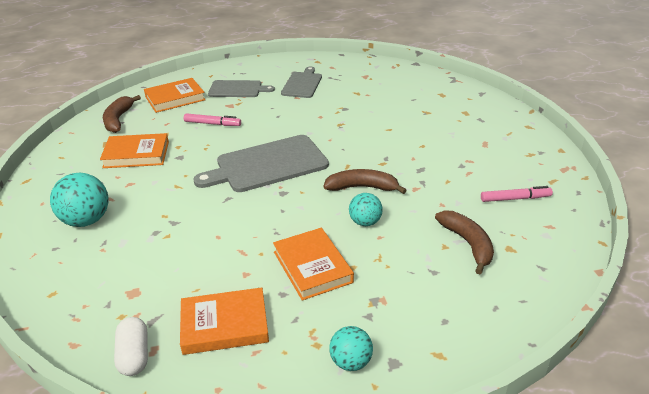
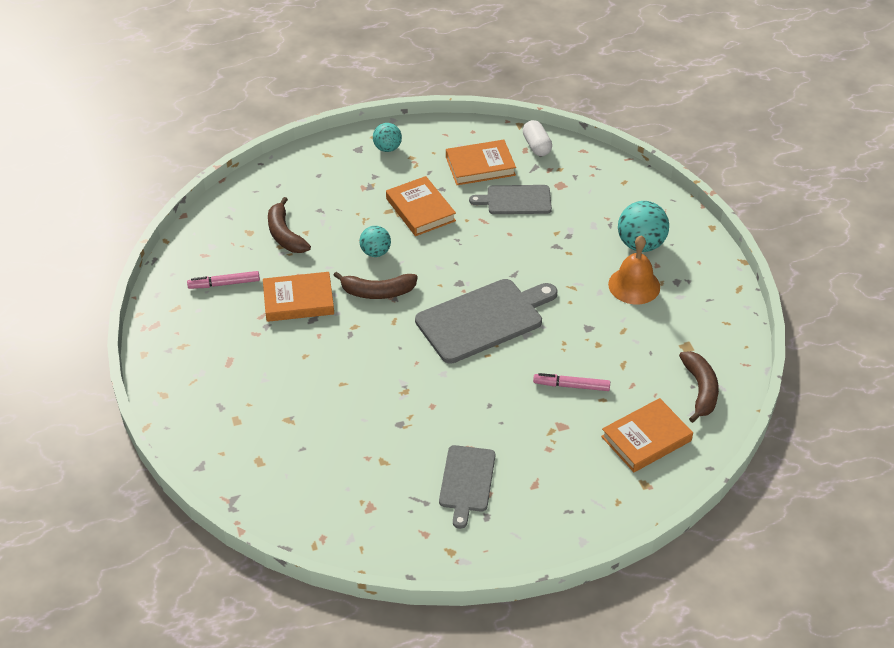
camera: 175 degrees right, 10 degrees up
orange book [100,133,169,168] -> orange book moved to [263,272,334,322]
grey cutting board [208,80,275,97] -> grey cutting board moved to [469,185,552,214]
none -> orange bell [608,235,660,304]

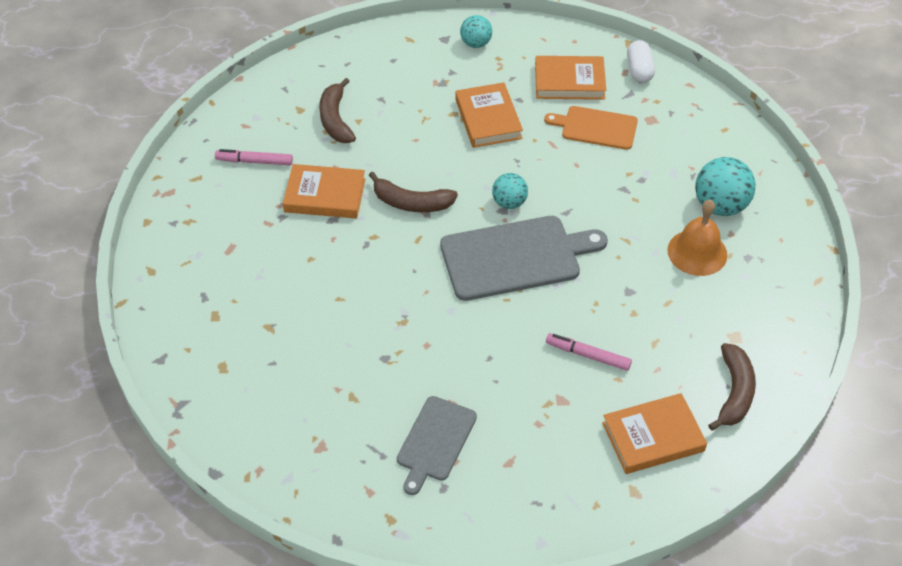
camera: 15 degrees right, 5 degrees up
turquoise ball [359,226,391,257] -> turquoise ball moved to [492,173,528,209]
grey cutting board [469,185,552,214] -> orange cutting board [544,106,638,150]

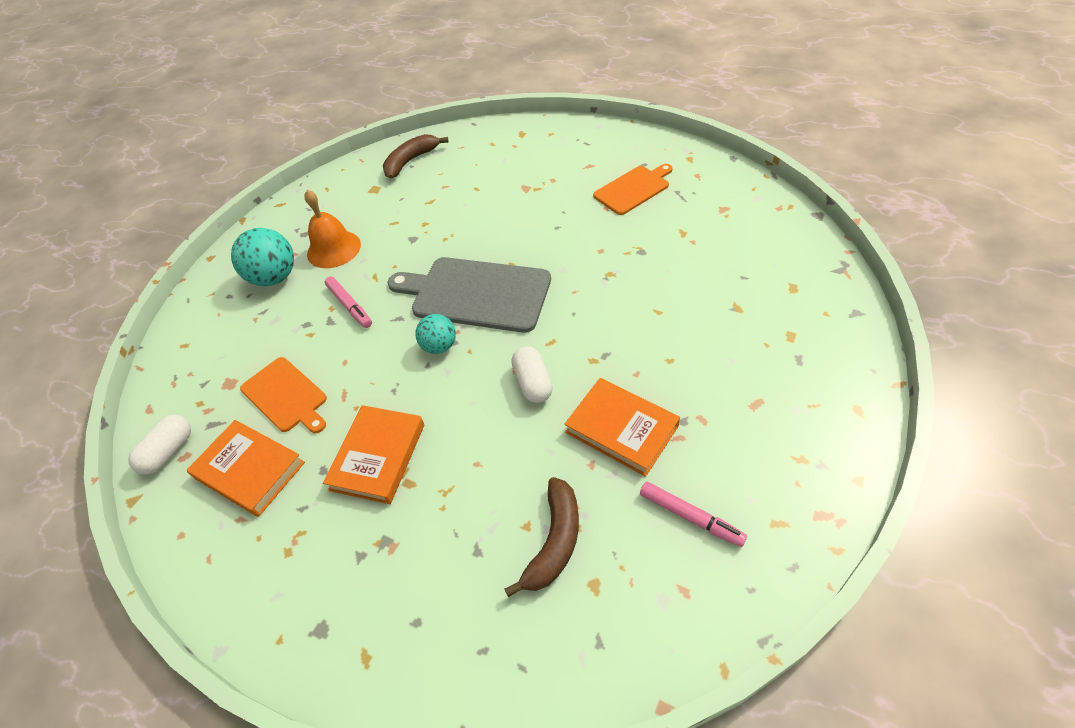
camera: 145 degrees left, 0 degrees up
brown banana [369,171,458,212] -> white capsule [511,346,553,403]
grey cutting board [397,396,477,495] -> orange cutting board [593,164,673,215]
turquoise ball [460,15,492,48] -> none
pink marker [546,333,632,371] -> pink marker moved to [325,277,372,328]
orange book [602,393,707,474] -> none

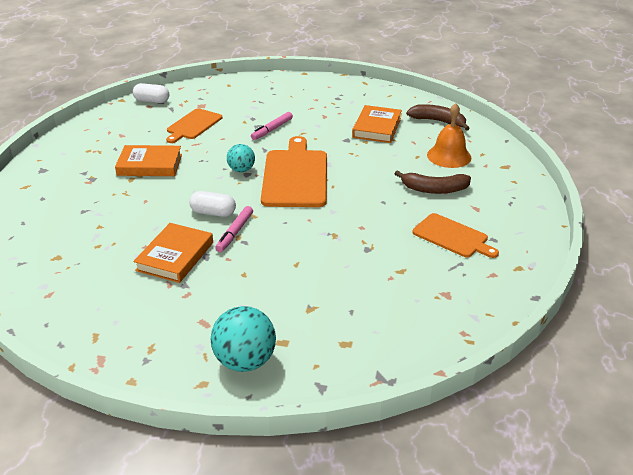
camera: 70 degrees right, 15 degrees down
orange book [187,420,305,517] -> orange book moved to [352,105,402,143]
turquoise ball [231,228,294,286] -> turquoise ball moved to [211,306,276,372]
orange bell [304,190,361,268] -> orange bell moved to [427,103,471,168]
grey cutting board [387,257,551,333] -> orange cutting board [261,136,327,207]
brown banana [505,477,579,597] -> brown banana moved to [394,170,471,194]
white capsule [511,346,553,403] -> white capsule turned 45 degrees clockwise [189,191,236,217]
pink marker [640,482,747,547] -> pink marker moved to [215,206,253,252]

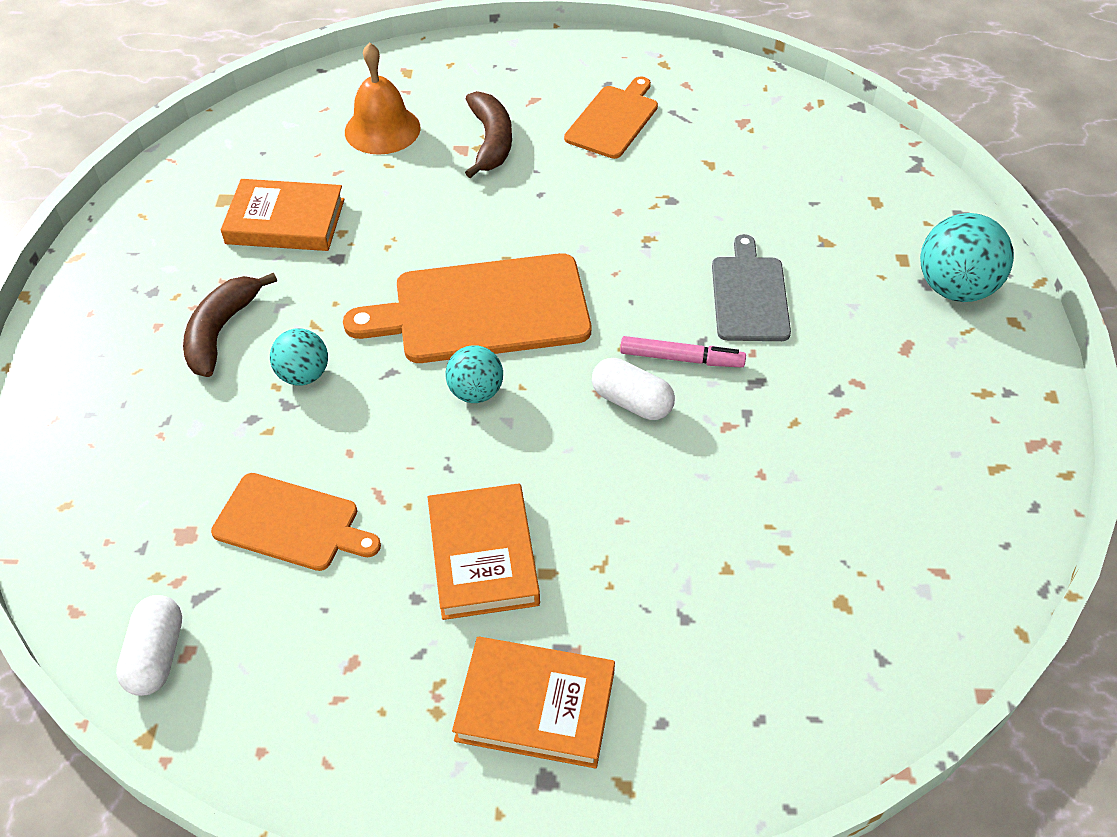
camera: 100 degrees left, 15 degrees up
orange book [133,223,213,283] -> orange book moved to [452,637,615,768]
white capsule [189,191,236,217] -> white capsule turned 60 degrees counterclockwise [592,358,675,420]
pink marker [251,112,293,140] -> turquoise ball [270,328,328,386]
brown banana [406,104,470,131] -> brown banana moved to [183,273,277,377]
none -> grey cutting board [712,234,791,341]

